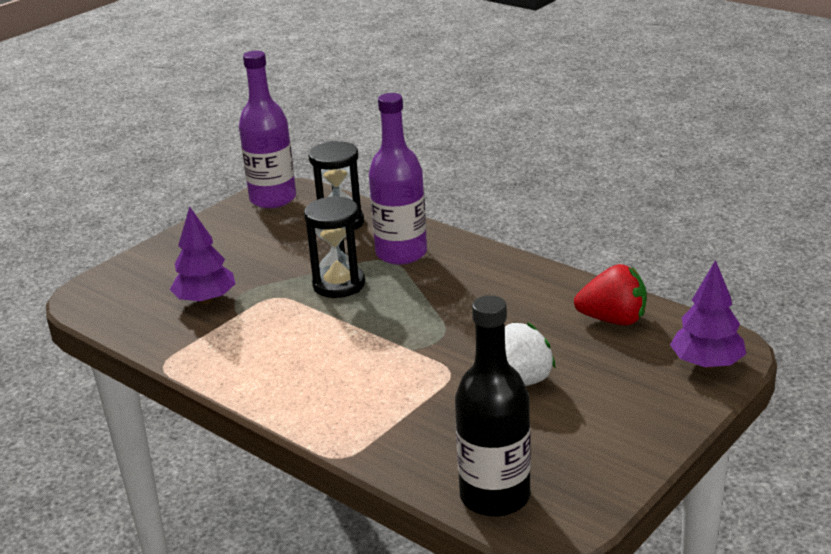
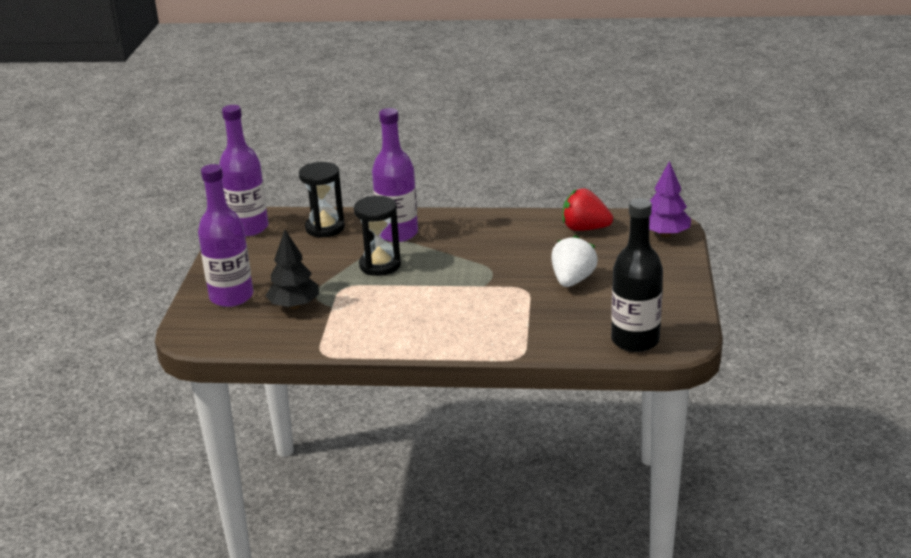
camera: 35 degrees left, 0 degrees up
purple tree [170,206,235,304] -> black tree [265,230,319,309]
red strawberry [574,264,647,325] -> red strawberry turned 135 degrees counterclockwise [563,189,613,231]
none -> purple bottle [198,164,253,307]

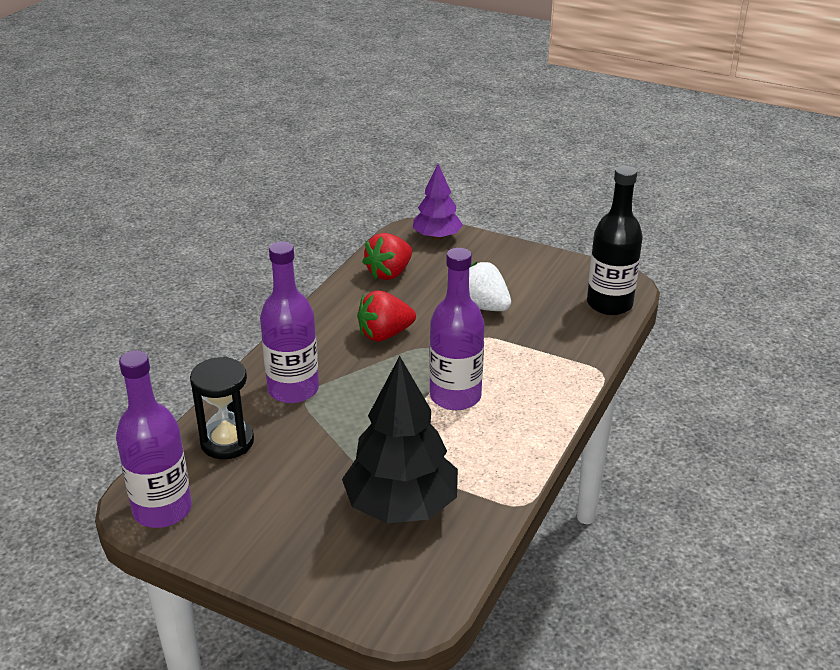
camera: 70 degrees left, 5 degrees up
purple bottle [198,164,253,307] -> purple bottle moved to [429,248,485,410]
black tree [265,230,319,309] -> black tree [342,356,458,523], size x1.65
black hourglass [354,196,401,276] -> none
none -> red strawberry [357,290,416,342]

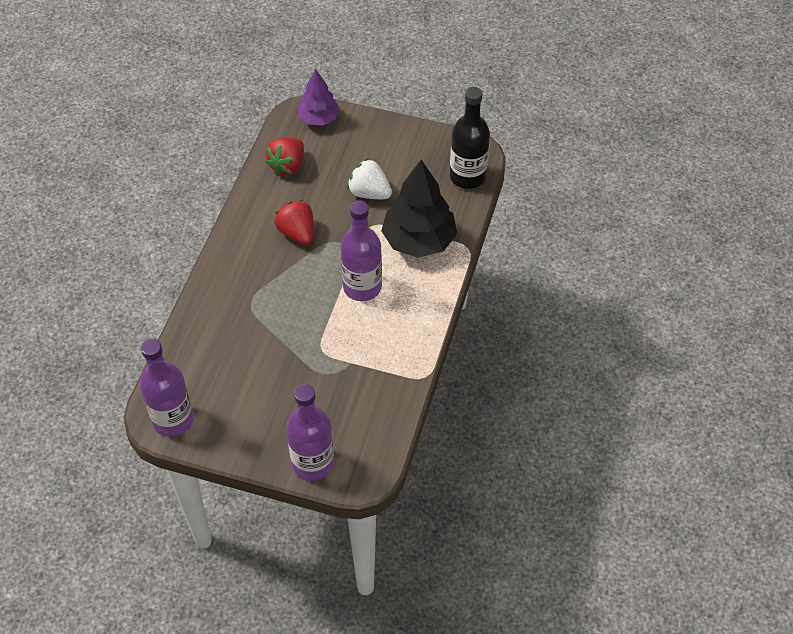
camera: 10 degrees left, 20 degrees up
black hourglass [190,357,254,459] -> none
purple bottle [260,241,319,403] -> purple bottle moved to [286,384,334,481]
black tree [342,356,458,523] -> black tree moved to [381,160,457,258]
red strawberry [357,290,416,342] -> red strawberry turned 90 degrees clockwise [274,199,314,245]

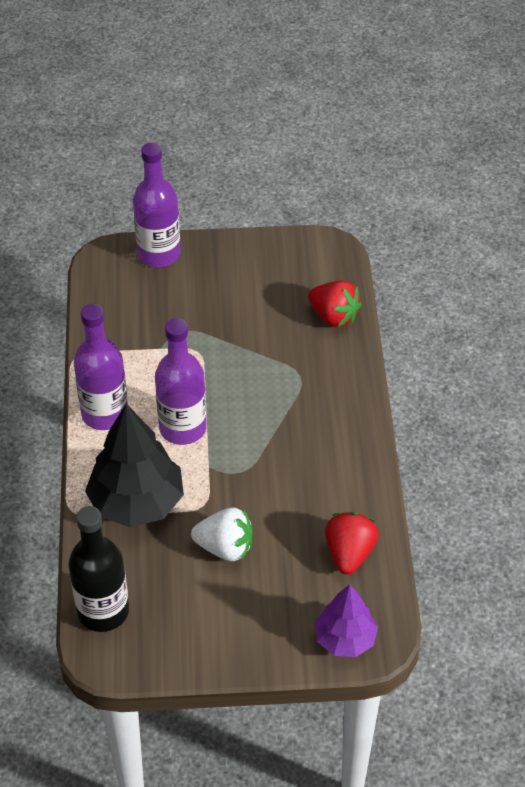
camera: 160 degrees right, 5 degrees down
purple bottle [140,339,194,437] -> purple bottle moved to [74,304,128,430]
red strawberry [274,199,314,245] -> red strawberry moved to [308,280,361,327]

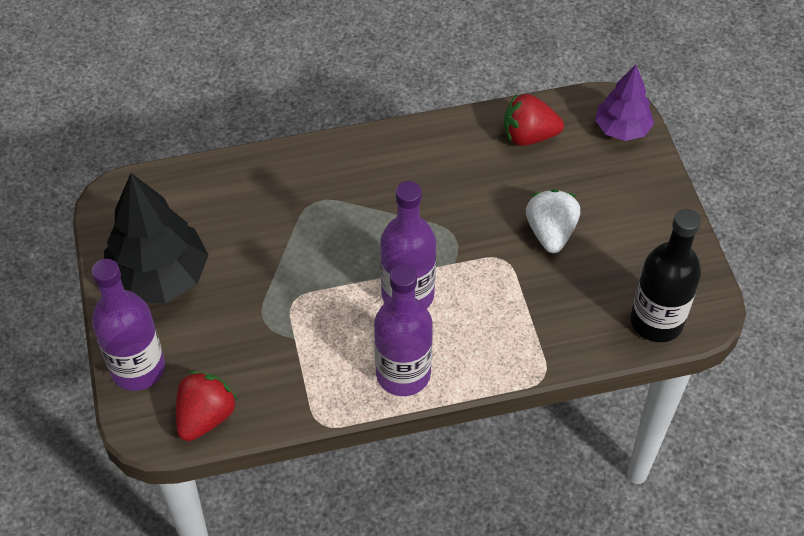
camera: 100 degrees left, 5 degrees up
black tree [85,404,184,527] -> black tree moved to [104,173,208,303]
red strawberry [308,280,361,327] -> red strawberry moved to [176,371,237,441]

